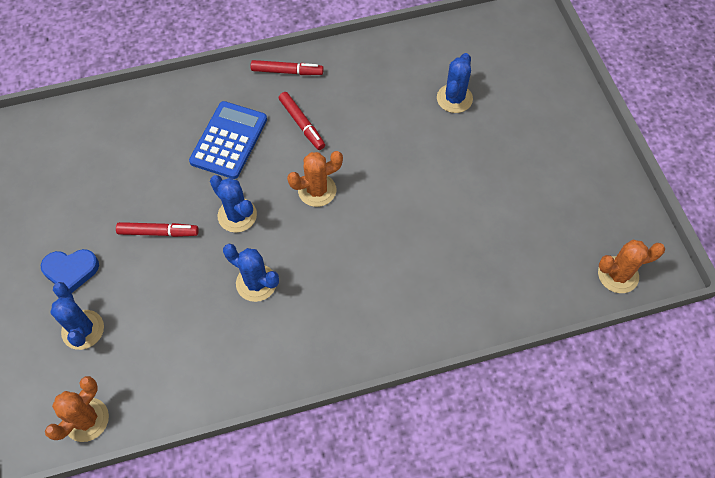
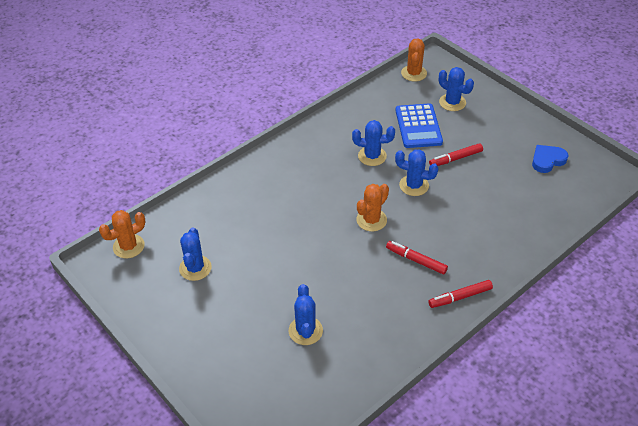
camera: 155 degrees right, 15 degrees down
blue heart [41,249,99,293] -> blue heart moved to [532,145,569,173]
blue calculator [189,101,267,179] -> blue calculator moved to [395,103,443,148]
none -> blue cactus [179,228,212,281]

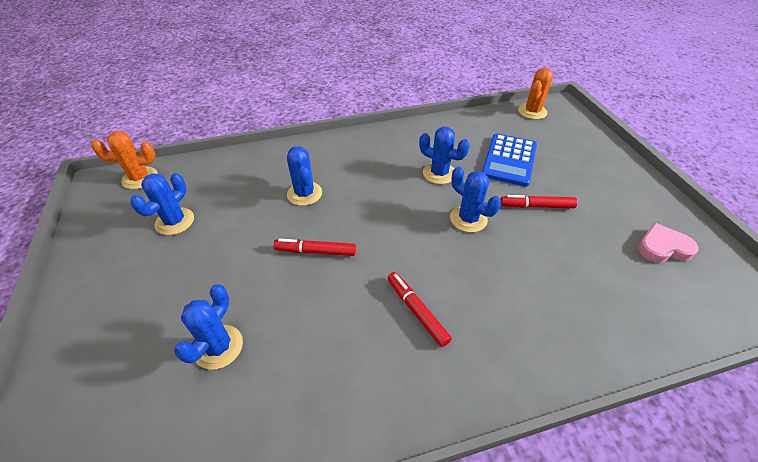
camera: 25 degrees right, 0 degrees up
orange cactus [356,184,389,232] -> none
red marker [429,280,493,308] -> red marker moved to [273,239,356,256]
blue cactus [439,67,474,111] -> blue cactus moved to [287,146,322,206]
blue heart [532,145,569,173] -> pink heart [638,223,698,263]

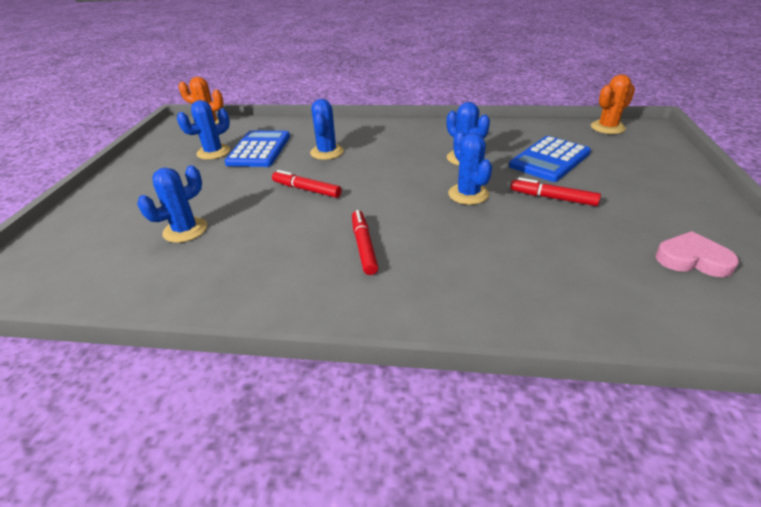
camera: 25 degrees right, 10 degrees down
none -> blue calculator [224,131,290,167]

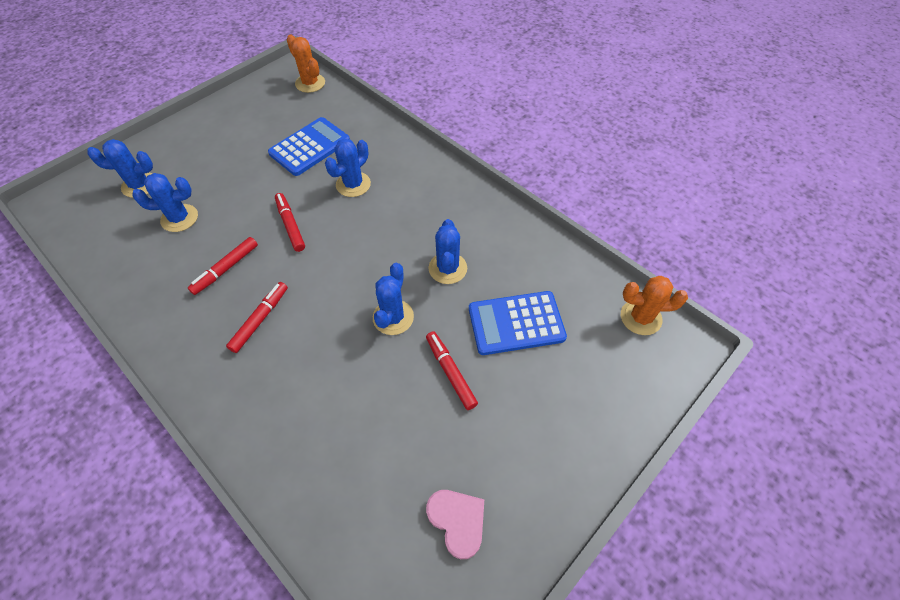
camera: 35 degrees right, 20 degrees up
blue cactus [177,100,230,160] -> blue cactus moved to [87,139,153,198]
none -> red marker [188,237,258,295]

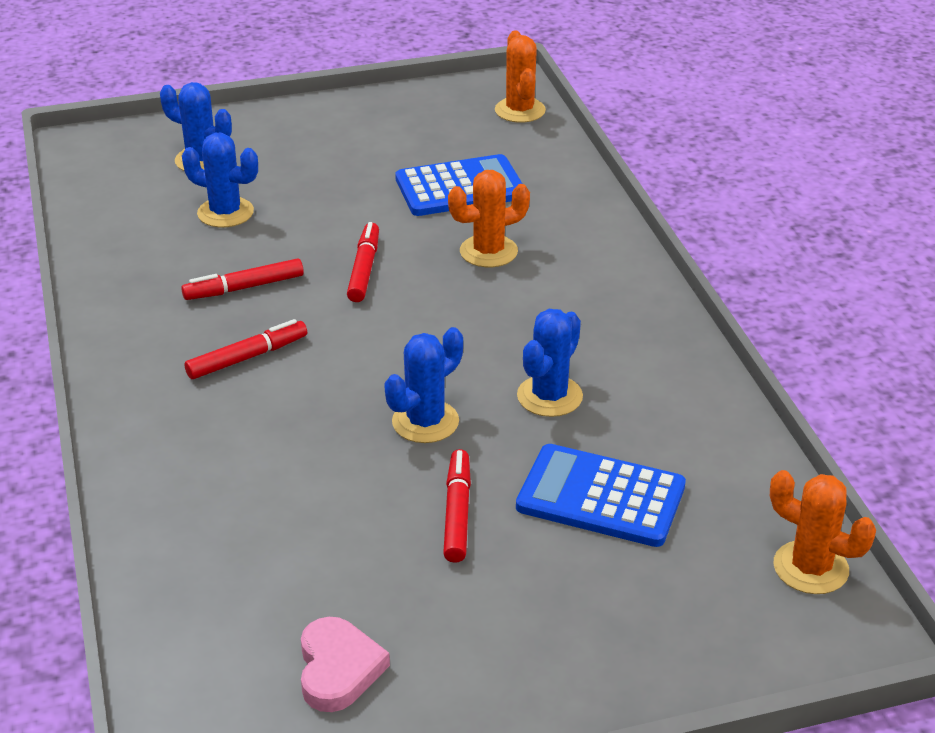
camera: 30 degrees right, 20 degrees down
blue cactus [325,139,371,197] -> orange cactus [448,170,530,267]

